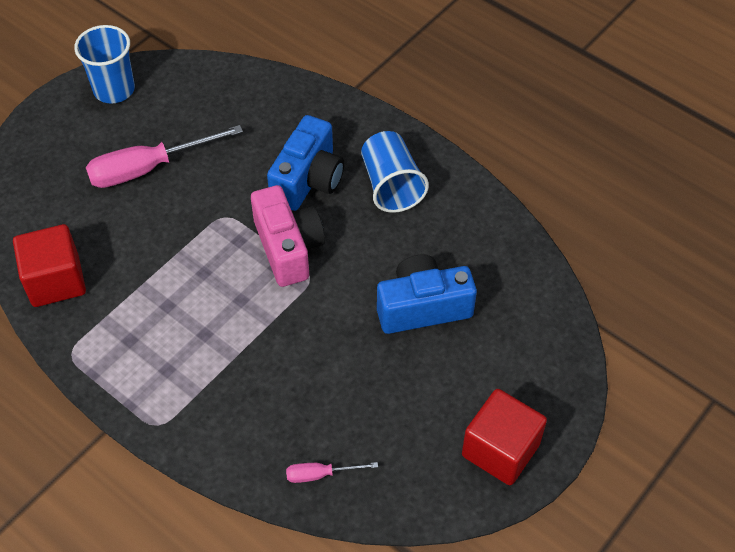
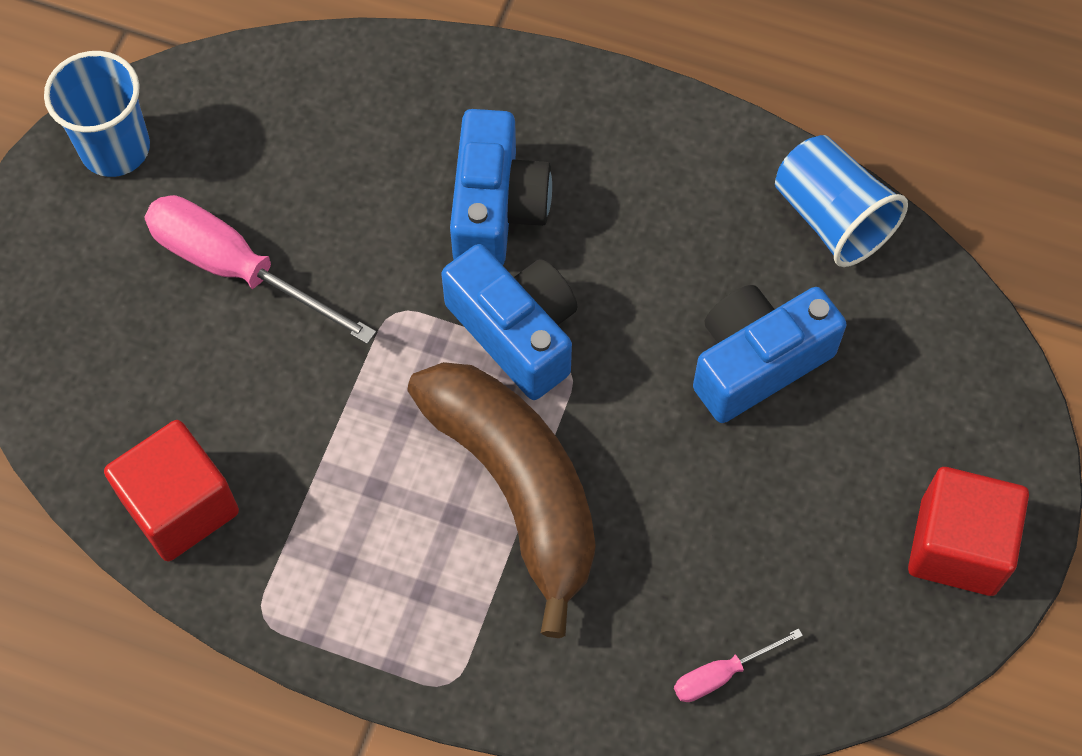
camera: 20 degrees left, 10 degrees up
pink screwdriver [86,125,243,188] -> pink screwdriver turned 75 degrees clockwise [144,195,376,344]
pink camera [251,185,325,287] -> blue camera [442,244,577,400]
blue cup [361,131,429,213] -> blue cup moved to [775,135,908,267]
none -> brown banana [407,362,596,638]

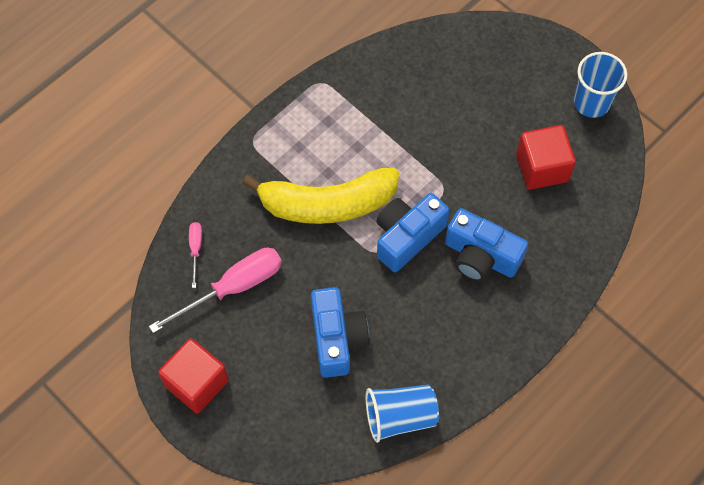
camera: 115 degrees right, 0 degrees up
red cube [104,420,239,561] -> red cube moved to [516,125,576,190]
pink screwdriver [144,195,376,344] -> pink screwdriver moved to [149,248,282,333]
brown banana [407,362,596,638] -> yellow banana [242,167,399,224]
blue camera [442,244,577,400] -> blue camera turned 150 degrees clockwise [376,193,450,272]

